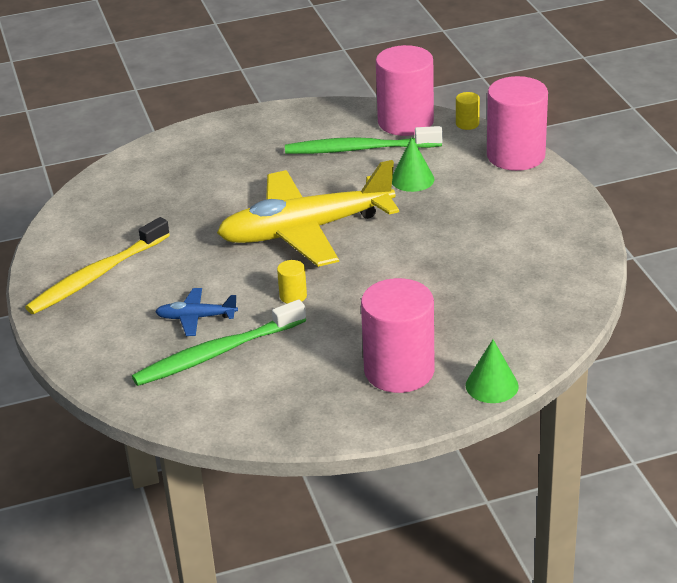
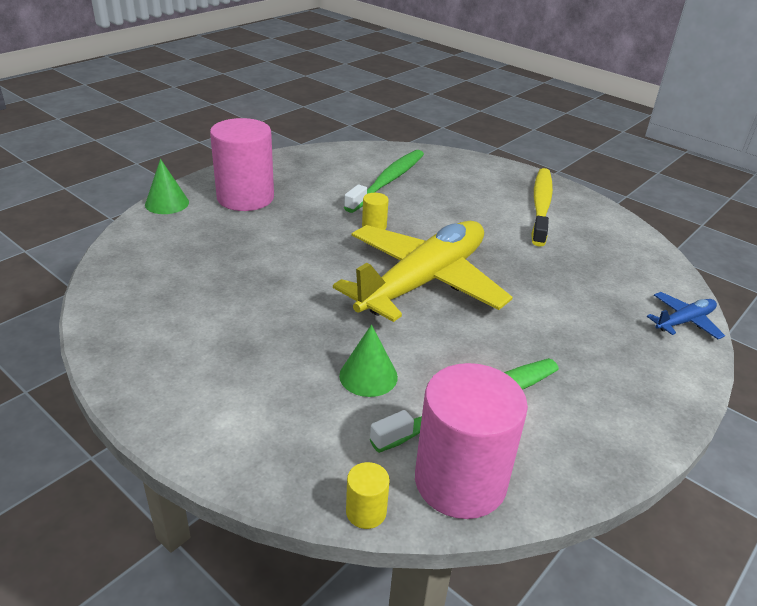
camera: 145 degrees right, 0 degrees up
blue plane [155,288,238,336] -> blue plane moved to [647,292,725,339]
pink cylinder [487,76,548,171] -> none

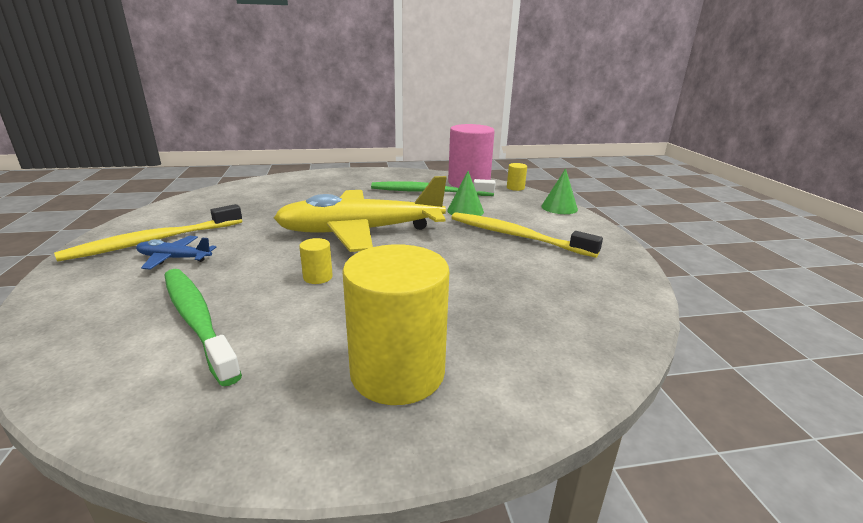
camera: 140 degrees left, 10 degrees down
green cone [145,159,189,214] -> green cone moved to [541,168,578,214]
pink cylinder [210,118,274,211] -> yellow cylinder [342,244,449,405]
green toothbrush [344,150,424,213] -> green toothbrush turned 75 degrees clockwise [164,269,242,386]
blue plane [647,292,725,339] -> blue plane moved to [136,236,216,270]
none -> yellow toothbrush [451,212,603,258]

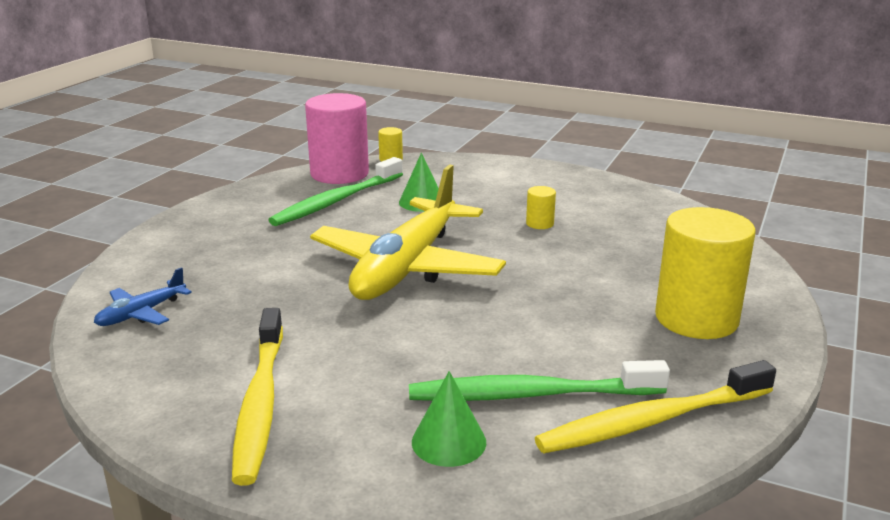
camera: 55 degrees left, 0 degrees up
blue plane [136,236,216,270] -> blue plane moved to [94,267,192,326]
yellow cylinder [299,238,333,284] -> yellow cylinder moved to [526,186,556,229]
yellow toothbrush [451,212,603,258] -> yellow toothbrush moved to [535,360,776,453]
green cone [541,168,578,214] -> green cone moved to [412,371,486,467]

